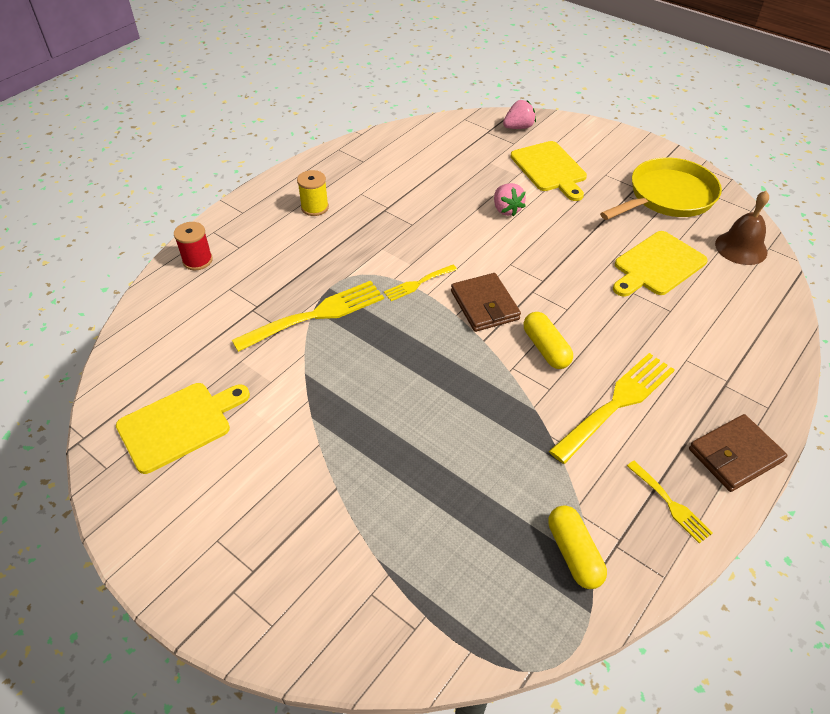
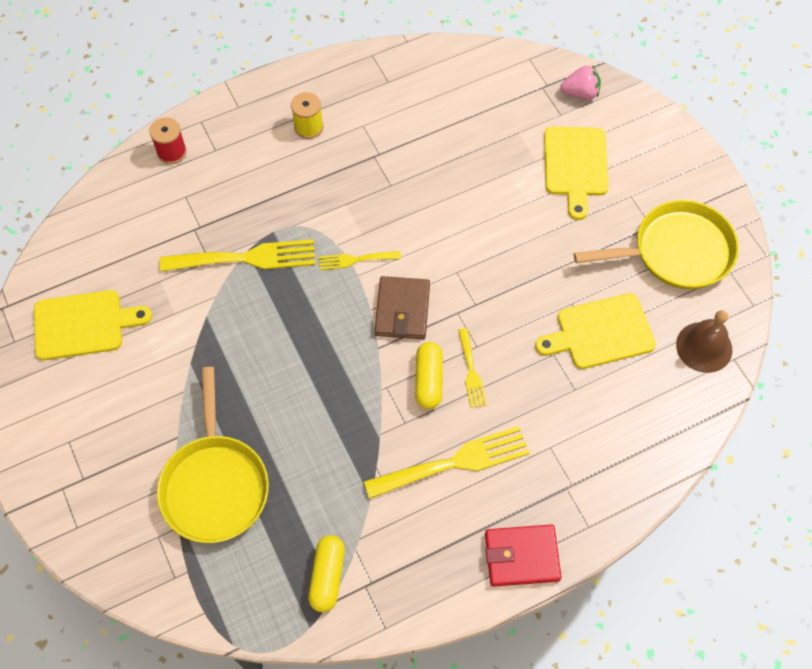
camera: 25 degrees right, 15 degrees up
pink strawberry [494,183,526,217] -> none
yellow fork [627,461,713,544] -> yellow fork moved to [458,328,486,408]
brown wallet [689,414,787,492] -> red wallet [485,524,561,587]
none -> yellow pan [157,367,269,543]

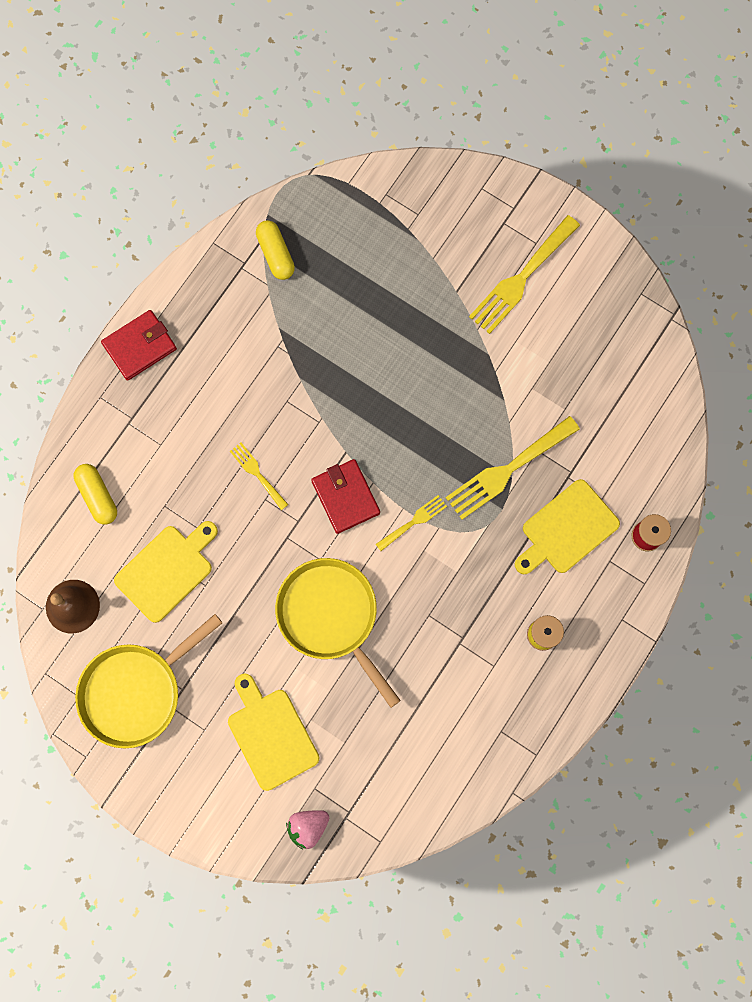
camera: 150 degrees right, 15 degrees up
yellow cutting board [34,290,152,360] -> yellow cutting board moved to [515,479,620,574]
yellow pan [157,367,269,543] -> yellow pan moved to [275,558,401,708]
yellow fork [364,426,530,499] -> yellow fork moved to [469,215,580,334]
brown wallet [374,276,430,339] -> red wallet [311,459,380,534]
yellow capsule [415,342,443,409] -> yellow capsule moved to [74,464,117,525]

